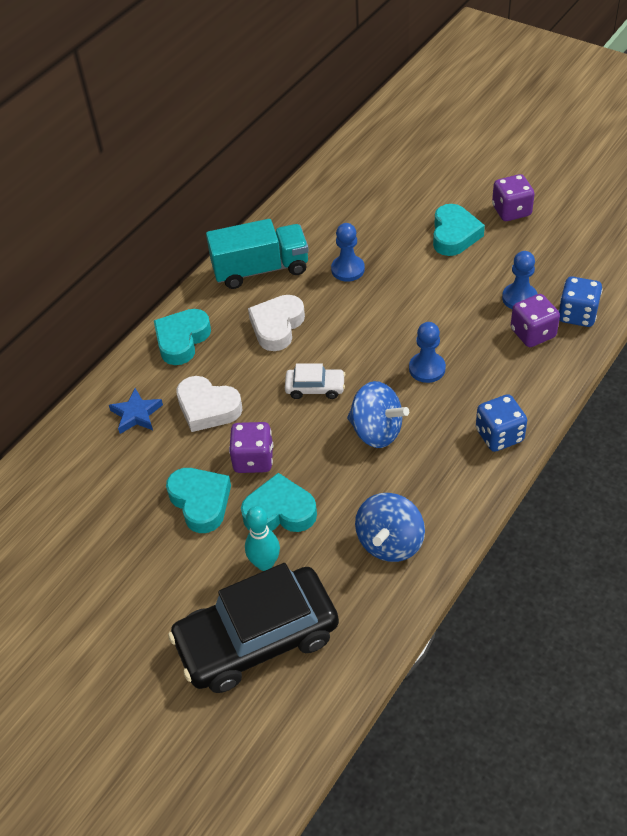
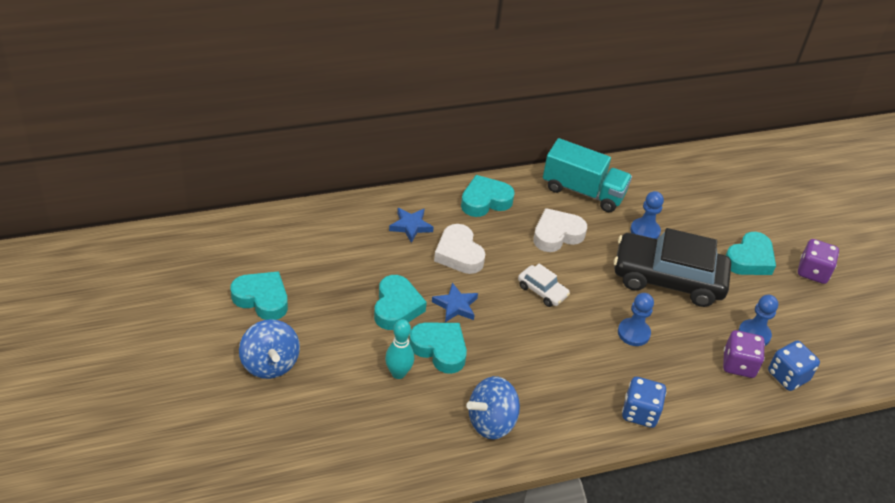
camera: 30 degrees right, 5 degrees down
black car [168,563,339,693] -> black car moved to [614,228,731,307]
purple dice [229,422,273,473] -> blue star [432,283,478,322]
blue spinning top [347,381,409,448] -> blue spinning top moved to [239,319,300,379]
none -> turquoise heart [230,271,288,320]

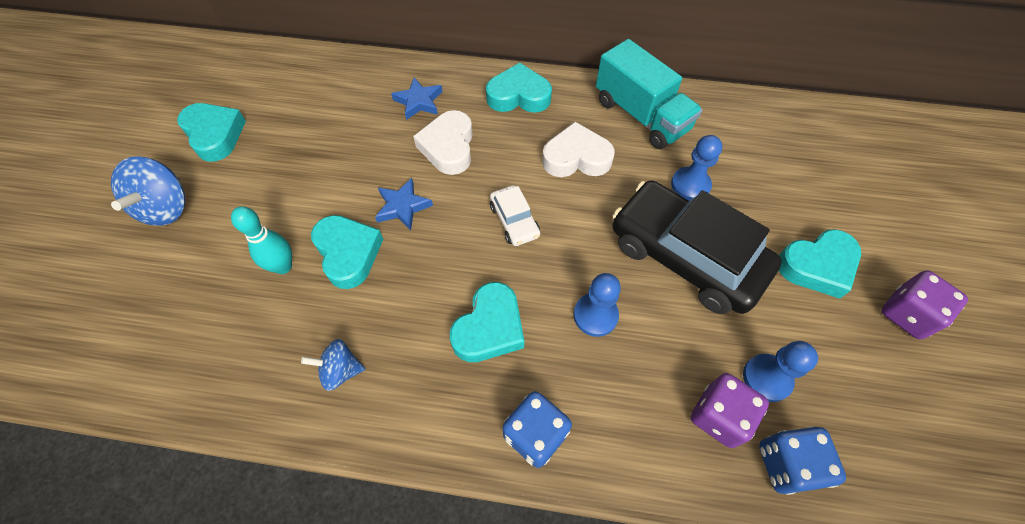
camera: 30 degrees right, 15 degrees up
turquoise heart [374,275,427,330] -> turquoise heart moved to [450,282,524,362]
blue spinning top [466,376,520,439] -> blue spinning top [301,339,365,391], size x0.61

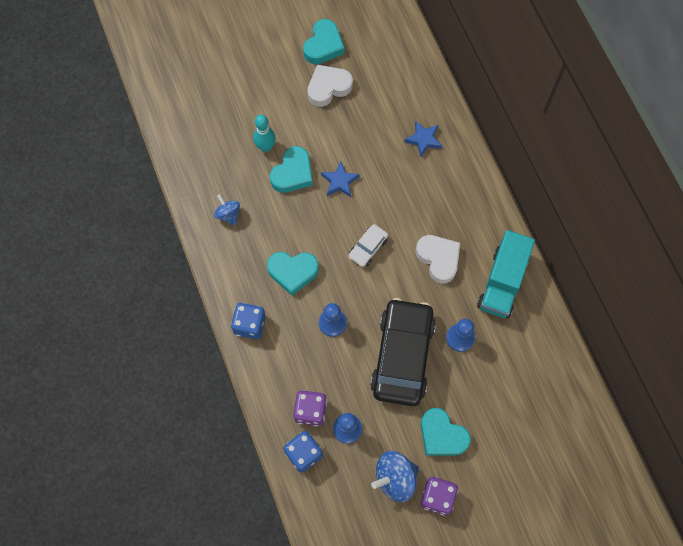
camera: 60 degrees right, 10 degrees up
blue spinning top [111,156,186,226] -> blue spinning top moved to [371,451,419,502]
white heart [413,110,473,175] -> white heart moved to [308,65,353,107]
turquoise heart [486,63,552,113] -> none

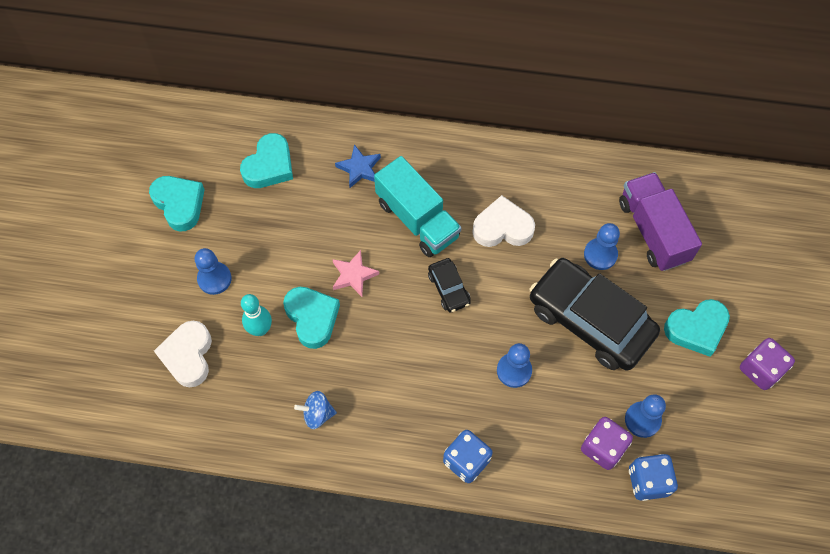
camera: 60 degrees left, 5 degrees down
turquoise heart [267,252,319,295] -> turquoise heart moved to [240,133,293,188]
white heart [308,65,353,107] -> white heart moved to [154,321,212,387]
blue star [321,162,360,197] -> pink star [332,250,379,297]
white car [349,224,388,267] -> black car [428,258,471,313]
blue spinning top [371,451,419,502] -> none
turquoise truck [477,230,535,318] -> turquoise truck moved to [374,156,462,257]
none -> blue pawn [195,248,232,295]
none -> purple truck [619,172,702,271]

